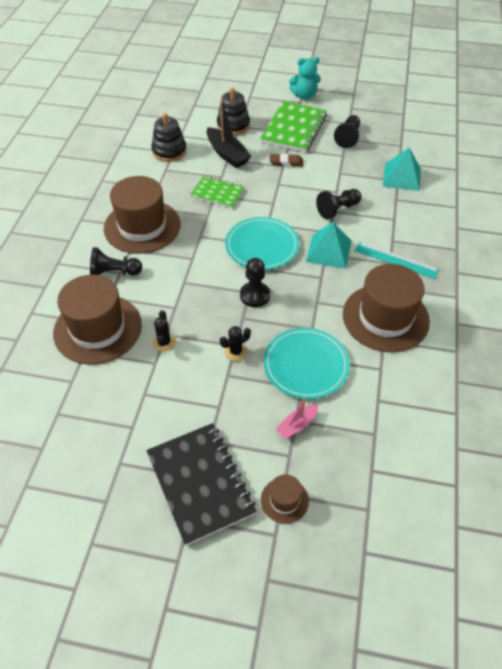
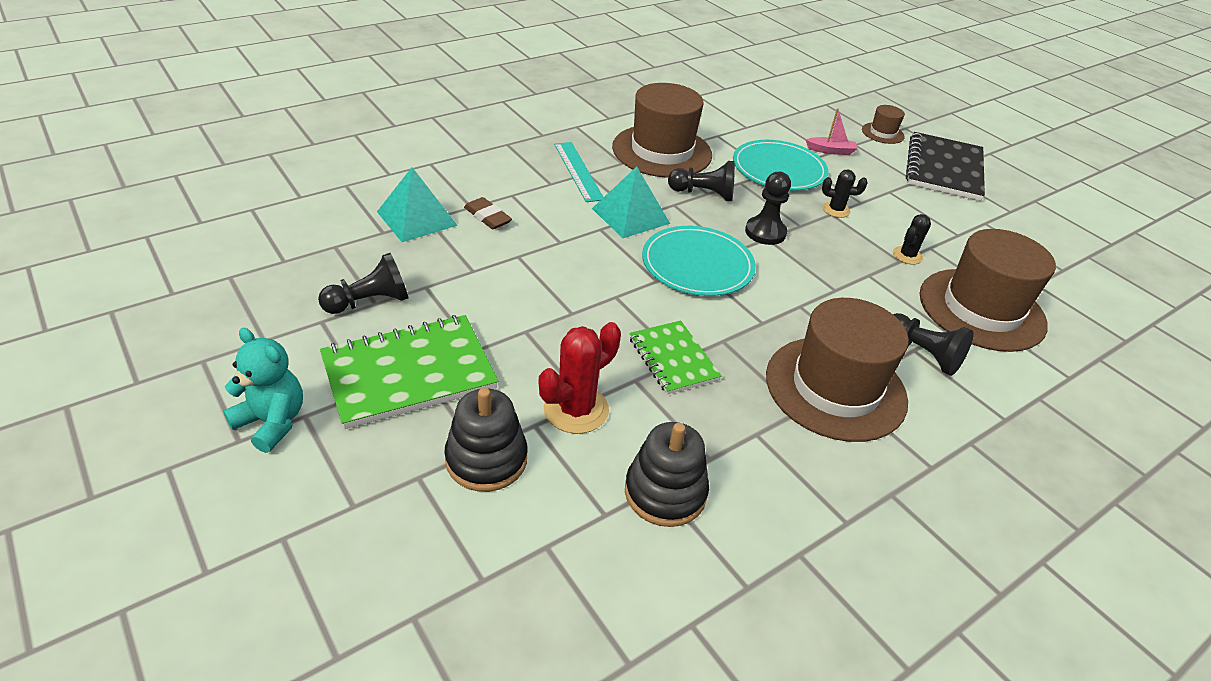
camera: 140 degrees left, 10 degrees down
black boat [207,99,252,168] -> red cactus [539,322,621,434]
brown eraser [270,154,303,167] -> brown eraser moved to [464,197,512,229]
black pawn [316,189,361,219] -> black pawn moved to [668,161,735,201]

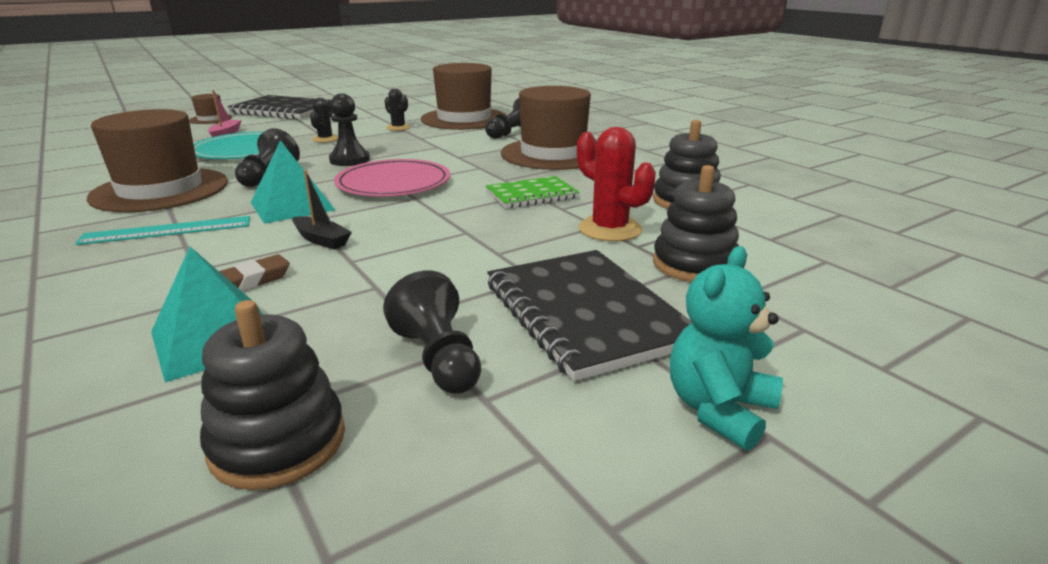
camera: 85 degrees left, 15 degrees down
green notebook [320,315,499,429] -> black notebook [487,250,692,381]
turquoise plate [642,226,756,296] -> pink plate [334,159,450,196]
none -> black stacking toy [200,300,345,490]
none -> black boat [292,170,352,250]

